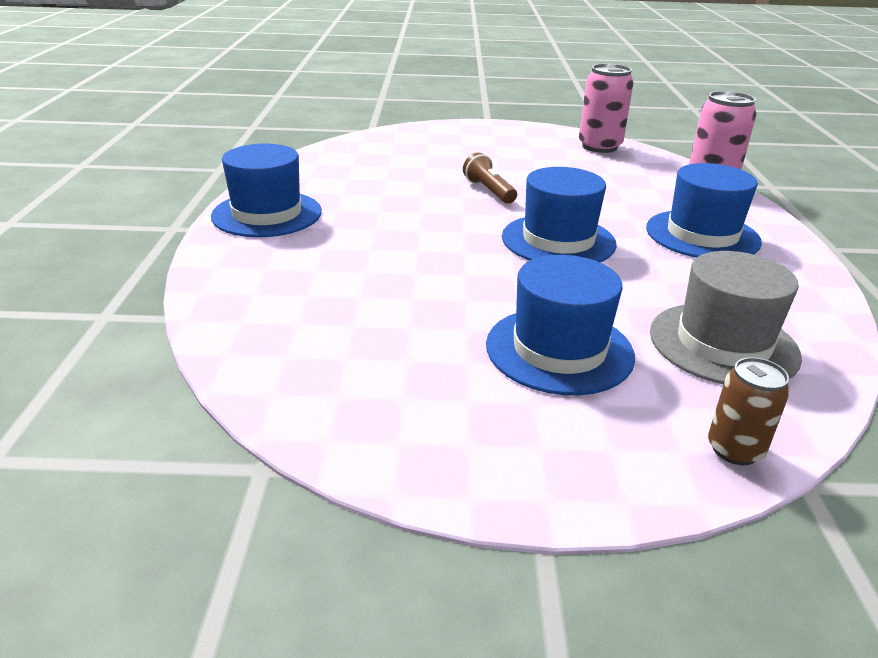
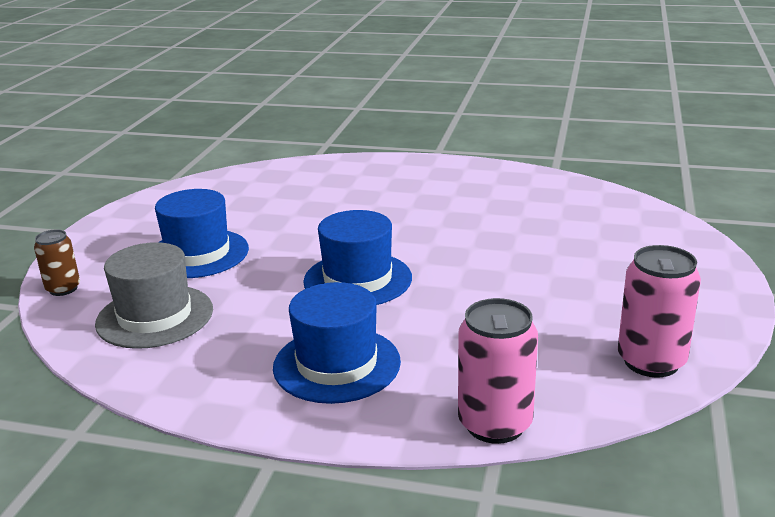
camera: 105 degrees right, 5 degrees down
blue hat [211,144,322,237] -> none
brown flashlight [463,153,517,204] -> none

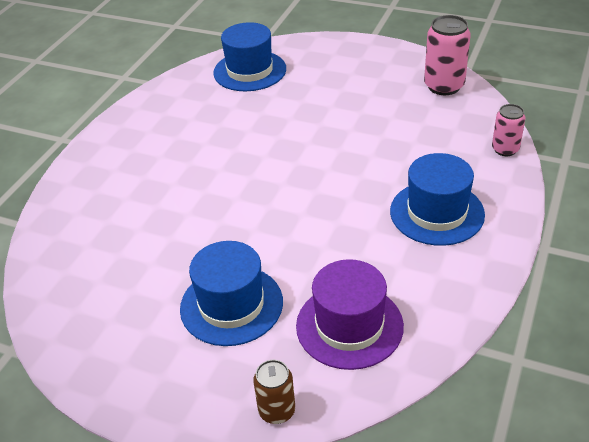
camera: 80 degrees left, 15 degrees up
grey hat [95,242,213,349] -> purple hat [296,259,404,370]
blue hat [303,210,412,305] -> blue hat moved to [213,22,286,91]
pink can [458,298,538,444] -> pink can [492,104,525,156], size x0.61

